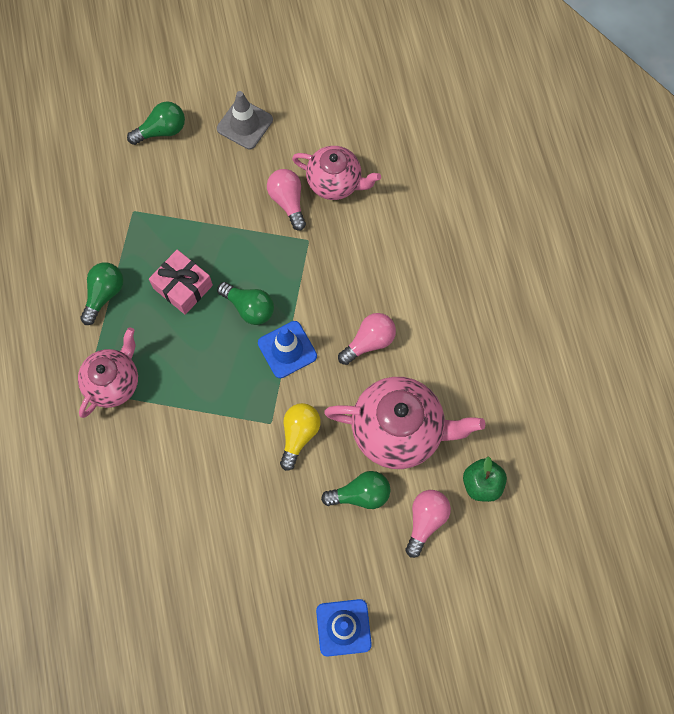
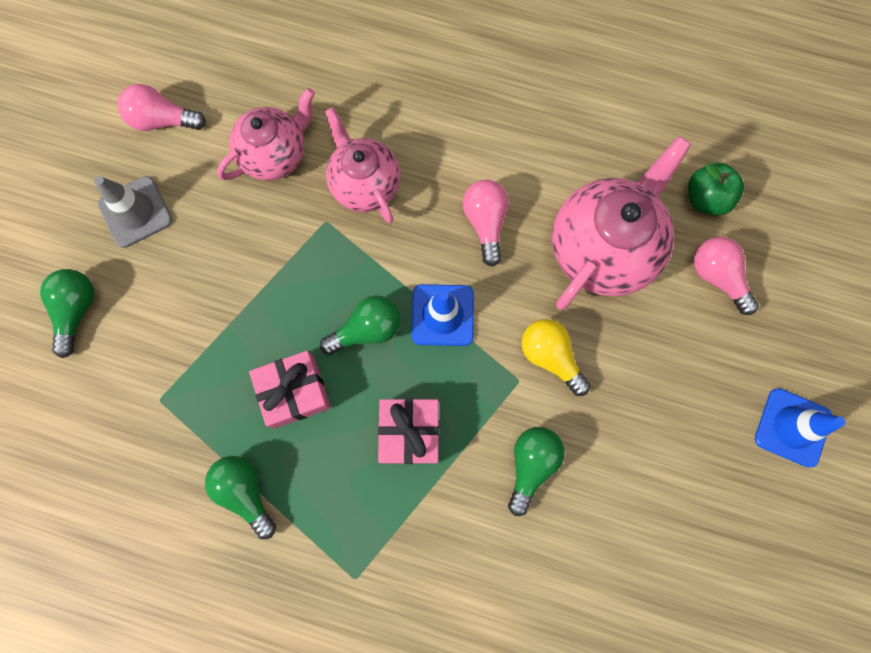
camera: 60 degrees left, 5 degrees up
pink teapot [78,327,138,418] -> pink teapot moved to [325,107,400,224]
pink light bulb [267,169,306,231] -> pink light bulb moved to [117,84,206,131]
green light bulb [321,471,390,509] -> green light bulb moved to [508,427,565,516]
none -> pink gift [378,398,439,464]

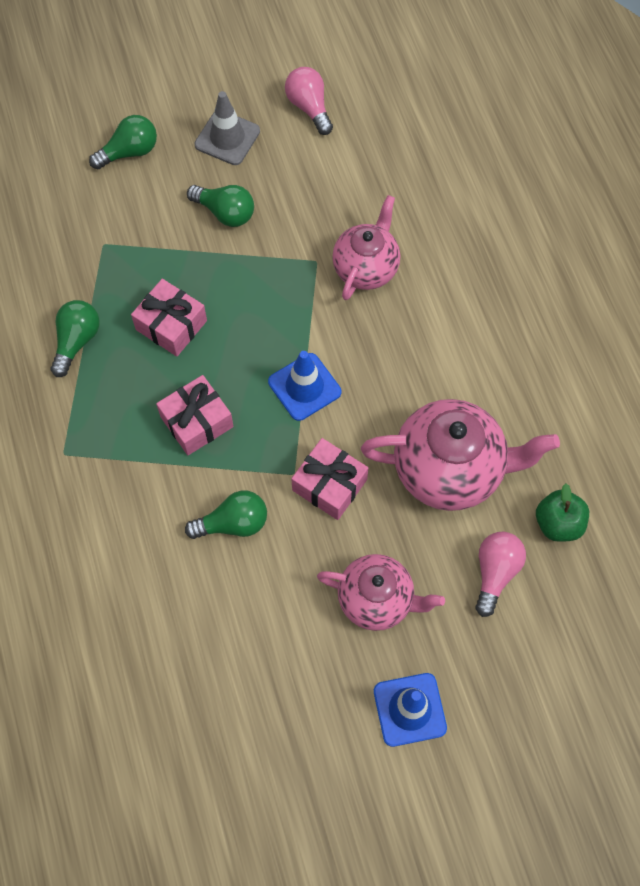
camera: 55 degrees right, 10 degrees down
pink teapot [217,88,315,181] -> pink teapot moved to [317,554,445,631]
green light bulb [320,295,401,355] -> green light bulb moved to [187,185,254,227]
pink light bulb [462,180,509,267] -> none
yellow light bulb [522,319,591,396] -> pink gift [292,438,368,520]

